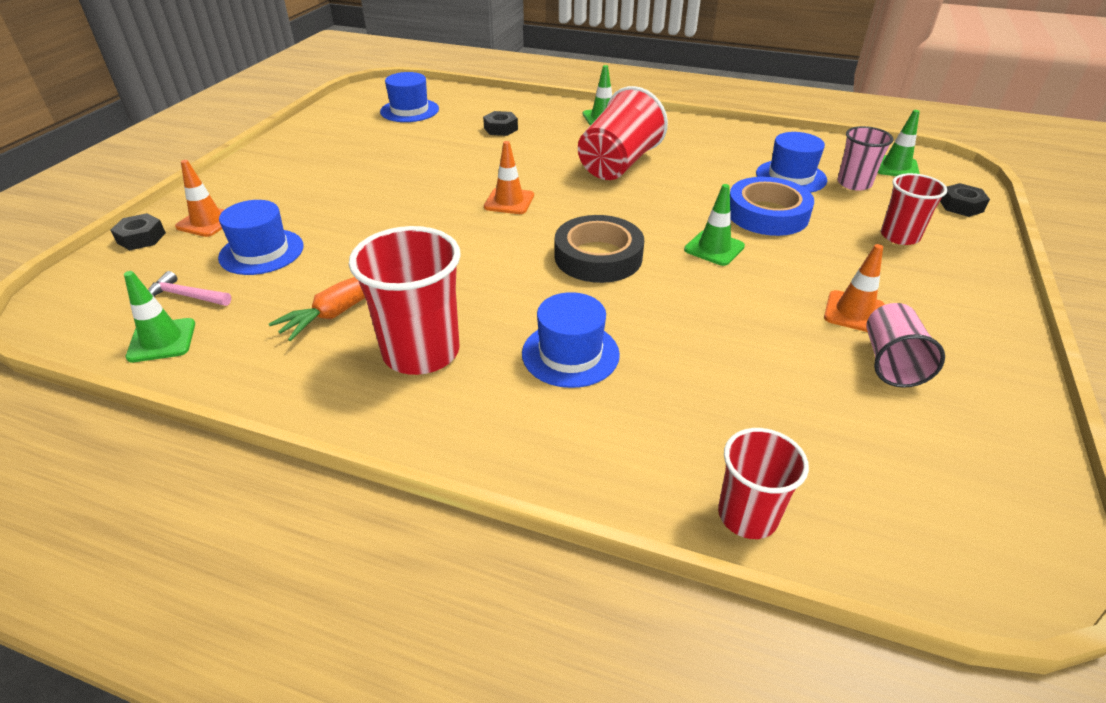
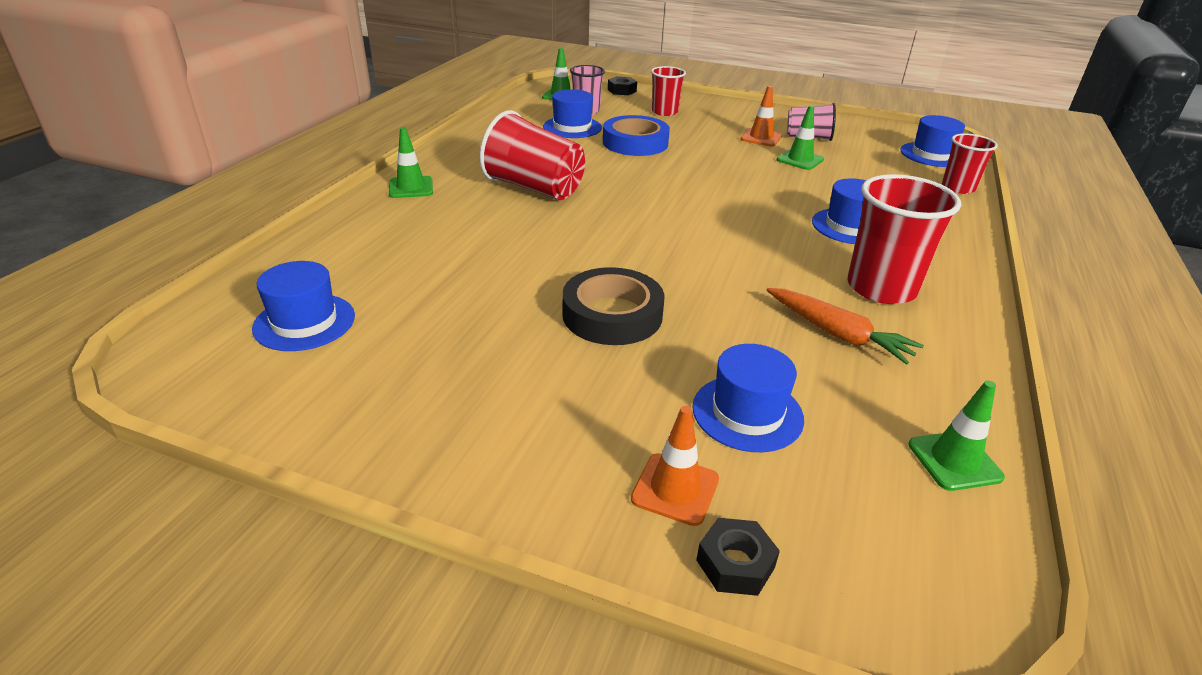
camera: 90 degrees left, 5 degrees down
pink hammer [148,271,231,306] -> none
black nut [483,111,518,136] -> none
orange traffic cone [484,141,534,214] -> none
black tape [555,215,644,283] -> black tape moved to [562,267,664,345]
green traffic cone [684,184,745,266] -> green traffic cone moved to [777,105,824,170]
none -> blue hat [900,115,965,167]

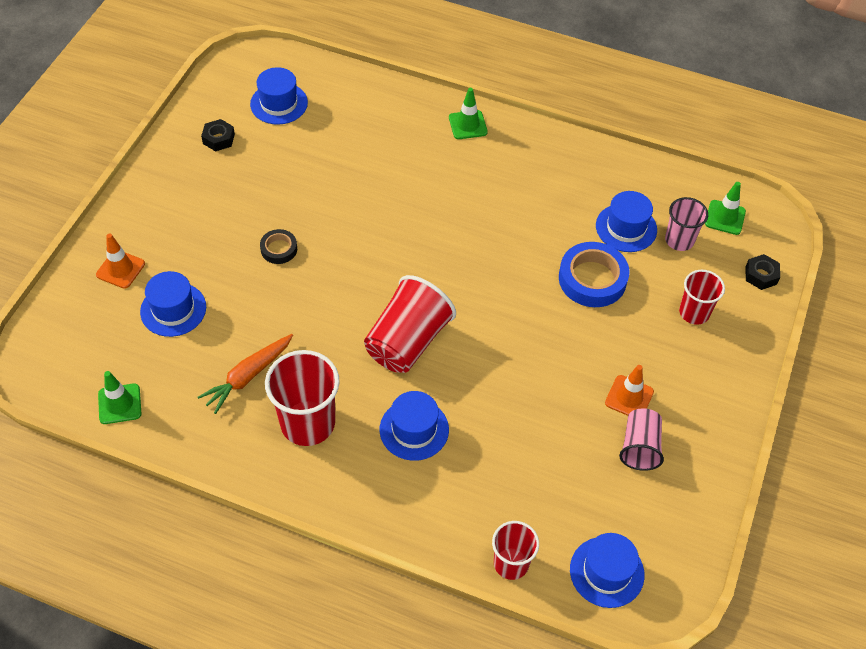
camera: 90 degrees right, 20 degrees up
red cup [480,110,585,200] -> red cup moved to [364,275,456,373]
black tape [562,267,664,345] -> black tape [260,229,297,264], size x0.54
black nut [696,518,780,596] -> black nut moved to [201,119,235,152]
green traffic cone [777,105,824,170] -> none

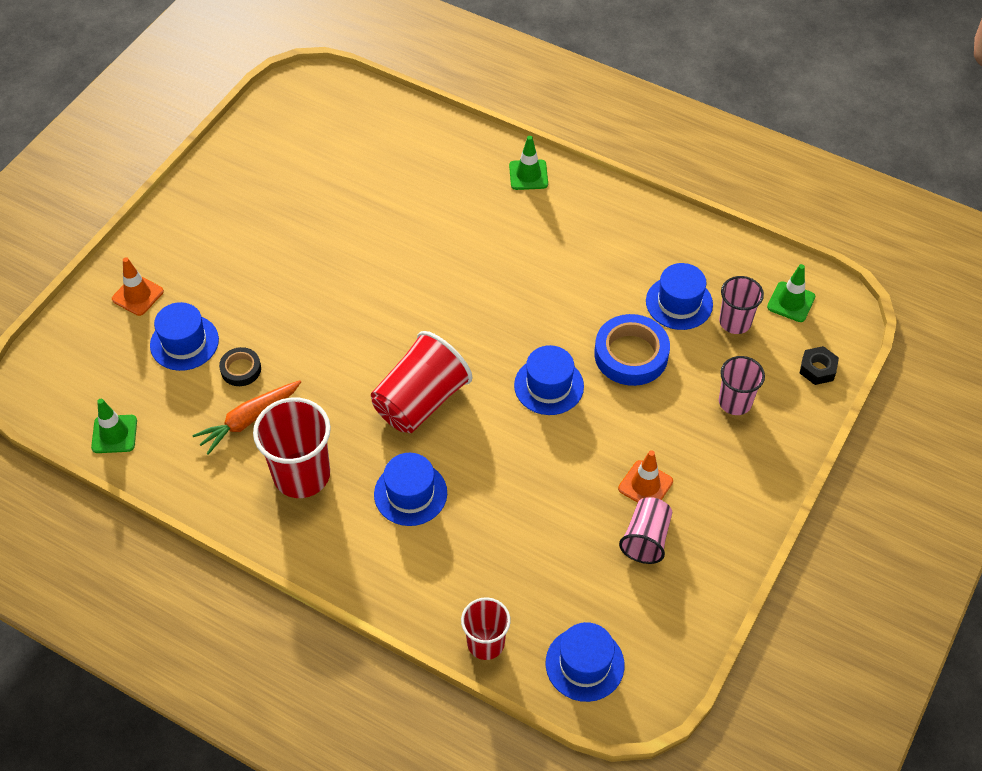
camera: 10 degrees right, 0 degrees up
black nut [201,119,235,152] -> none
blue hat [250,67,308,125] -> blue hat moved to [514,345,584,415]
black tape [260,229,297,264] -> black tape moved to [219,347,261,386]
red cup [679,270,725,325] -> pink cup [719,356,765,415]

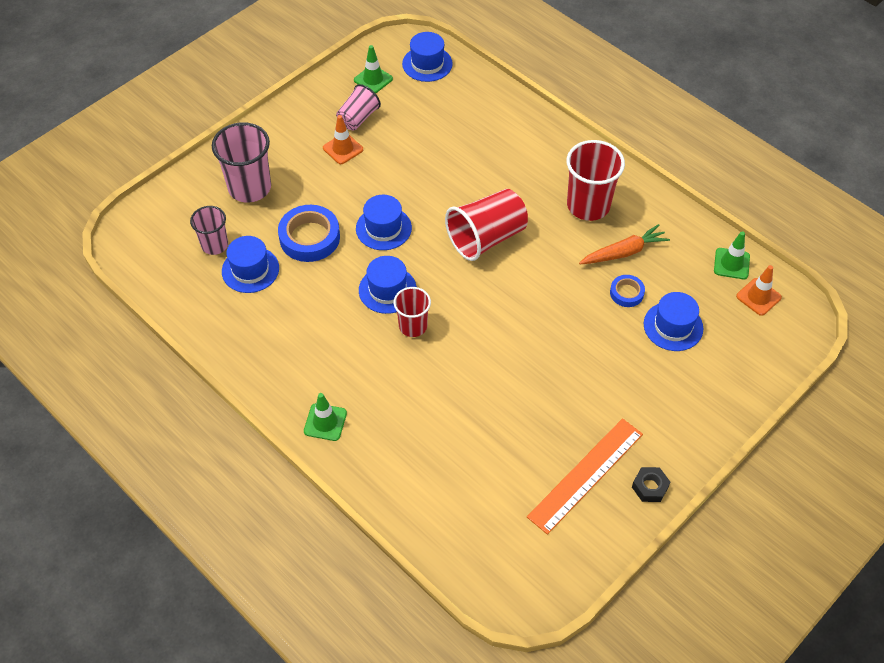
camera: 165 degrees left, 0 degrees up
orange traffic cone [112,257,164,316] -> orange traffic cone moved to [736,265,782,316]
black tape [219,347,261,386] -> blue tape [610,275,645,307]
blue hat [374,453,447,526] -> blue hat moved to [359,256,417,314]
red cup [461,597,511,660] -> red cup moved to [394,287,431,337]
pink cup [719,356,765,415] -> pink cup [212,122,271,203], size x1.65
green traffic cone [767,264,815,322] -> green traffic cone moved to [354,45,393,93]
black nut [800,346,839,385] -> black nut moved to [632,467,670,502]
none -> orange ruler [527,418,643,535]

